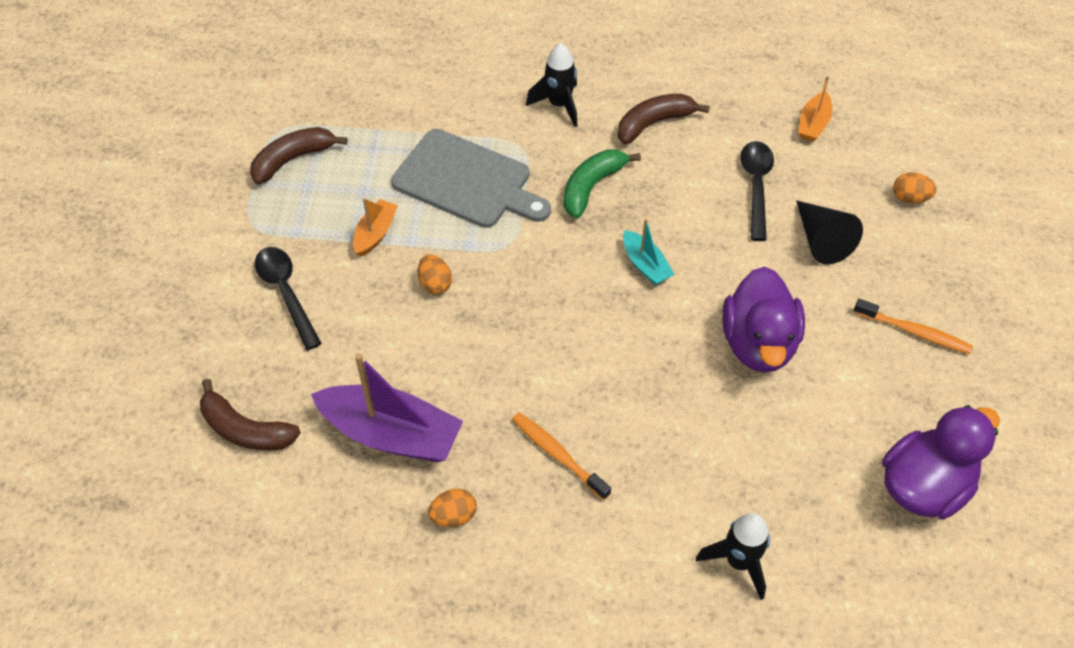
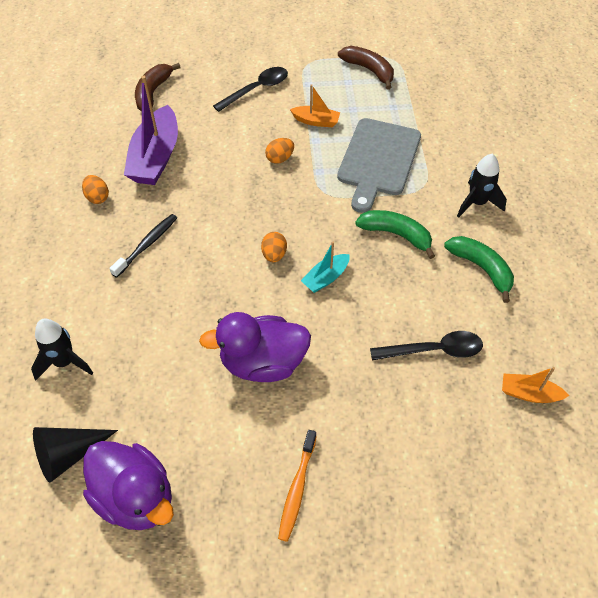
camera: 80 degrees right, 0 degrees up
orange toothbrush [512,413,611,500] -> black toothbrush [109,214,177,278]
brown banana [618,94,710,144] -> green banana [444,236,514,303]
black cone [796,201,863,264] -> black cone moved to [33,427,118,483]
orange egg [893,172,937,204] -> orange egg moved to [261,232,287,262]

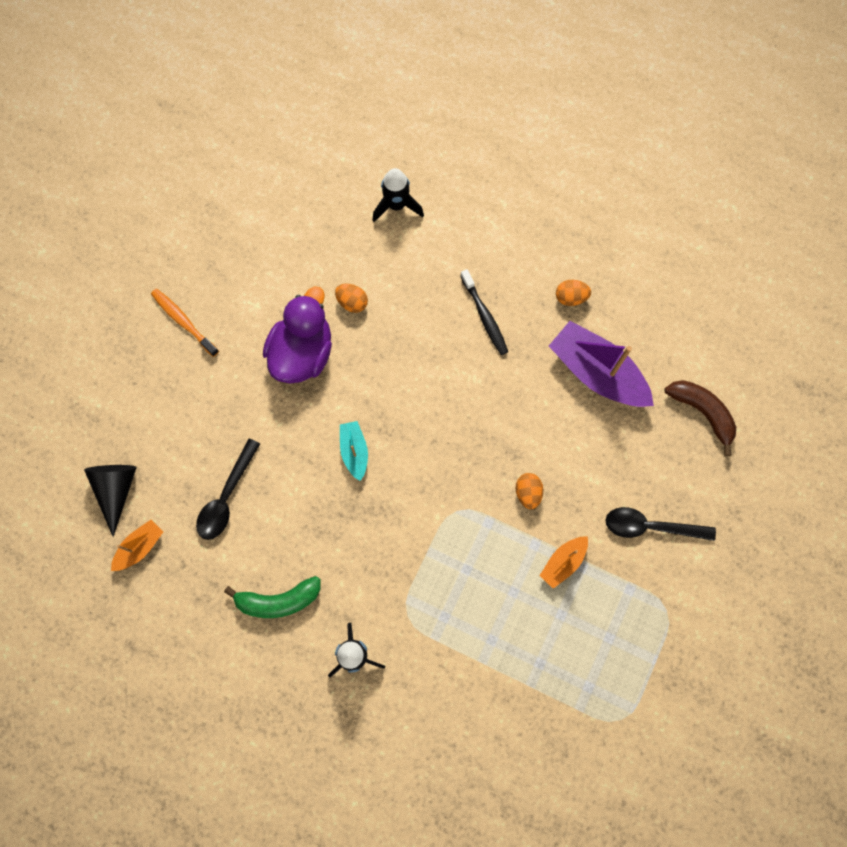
camera: 120 degrees right, 20 degrees up
black cone [33,427,118,483] -> black cone moved to [84,465,137,537]
purple duck [83,441,174,530] -> none
black spoon [213,67,288,112] -> black spoon turned 105 degrees clockwise [606,507,716,541]
orange egg [261,232,287,262] -> orange egg moved to [335,284,368,313]
grey cutting board [337,118,421,213] -> none
brown banana [338,46,394,90] -> none
green banana [355,210,435,259] -> none

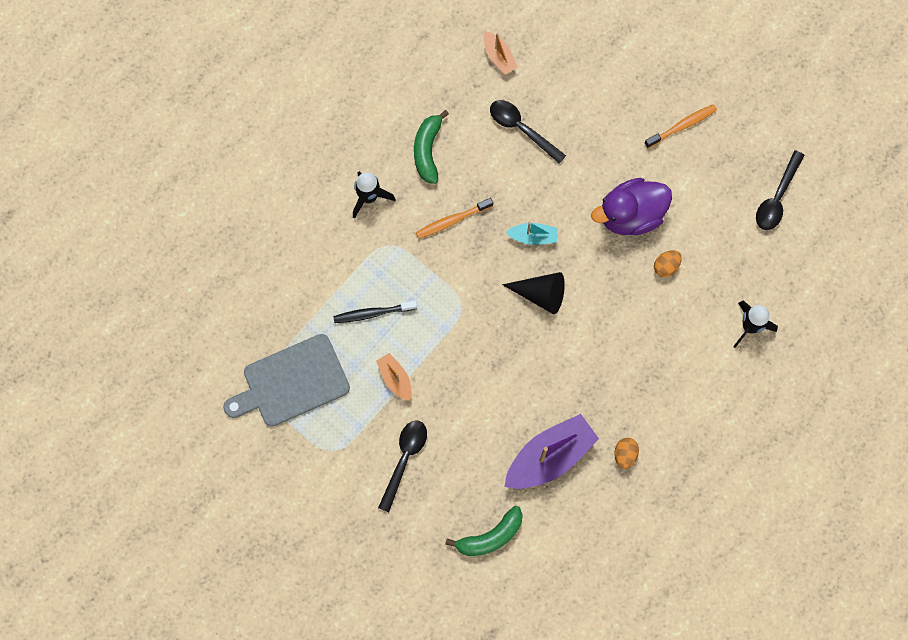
camera: 105 degrees right, 0 degrees up
black cone [84,465,137,537] -> black cone moved to [502,272,565,314]
purple duck [263,286,332,384] -> purple duck turned 120 degrees clockwise [591,178,672,235]
black toothbrush [460,269,508,355] -> black toothbrush moved to [333,300,417,323]
orange egg [516,473,543,509] -> none
brown banana [664,380,736,456] -> green banana [445,506,523,556]
none -> grey cutting board [223,334,350,427]
none -> orange toothbrush [416,198,493,239]
none -> black spoon [756,150,805,230]

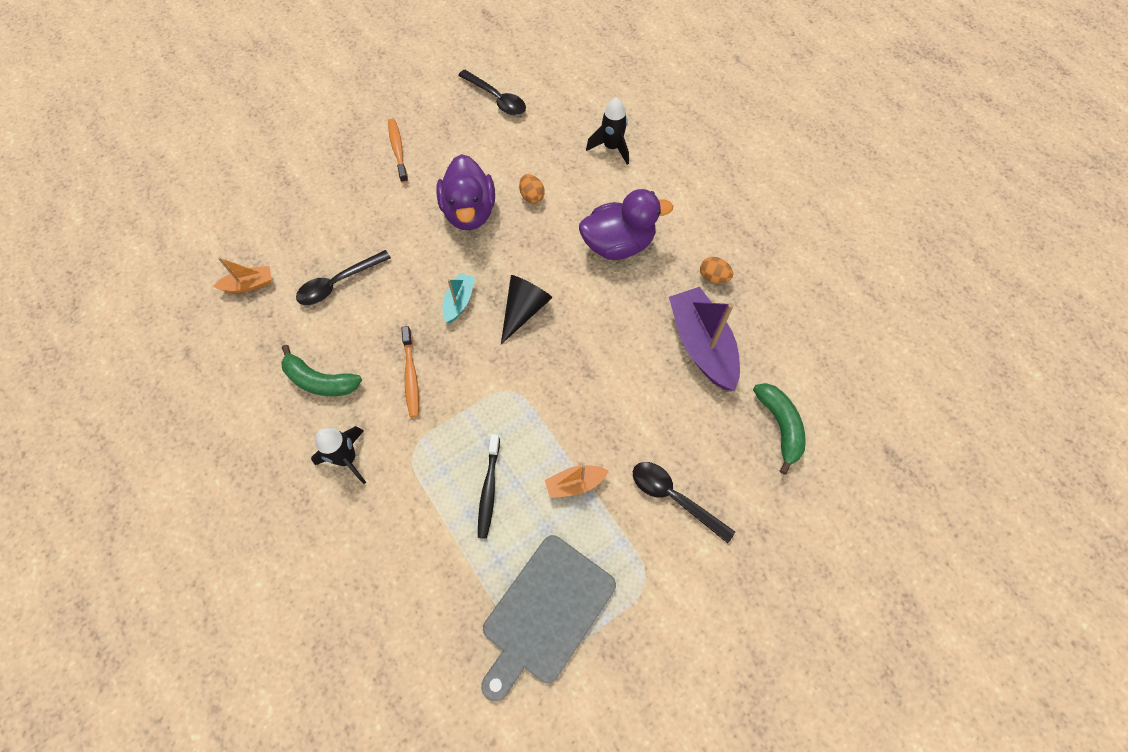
camera: 75 degrees left, 10 degrees down
grey cutting board [223,334,350,427] -> grey cutting board turned 45 degrees clockwise [481,535,616,701]
none -> purple duck [579,189,673,260]

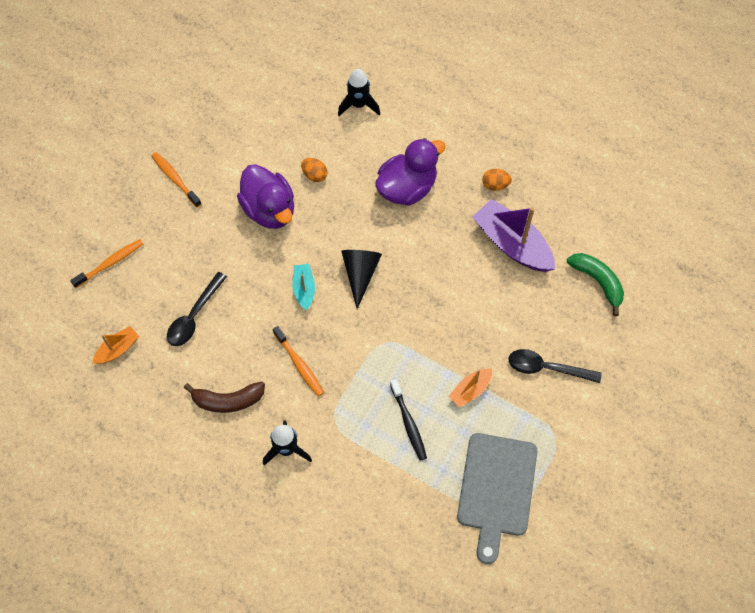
camera: 25 degrees left, 0 degrees up
green banana [281,345,362,396] -> brown banana [184,381,265,413]
black spoon [458,70,526,116] -> none
none -> orange toothbrush [70,239,143,288]

